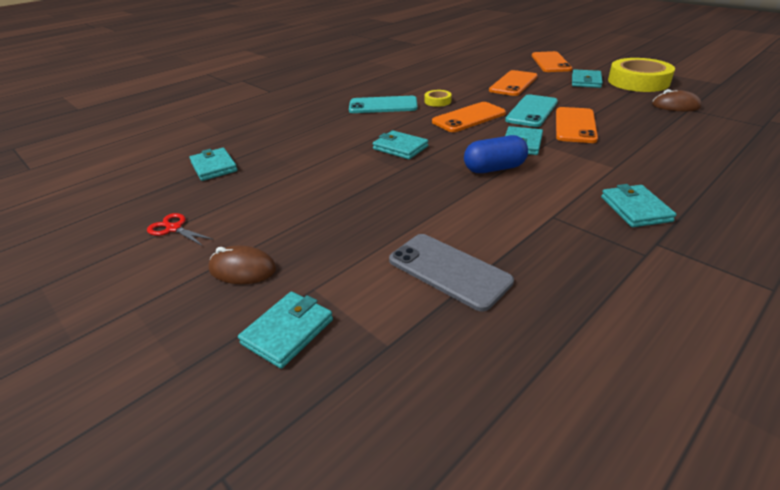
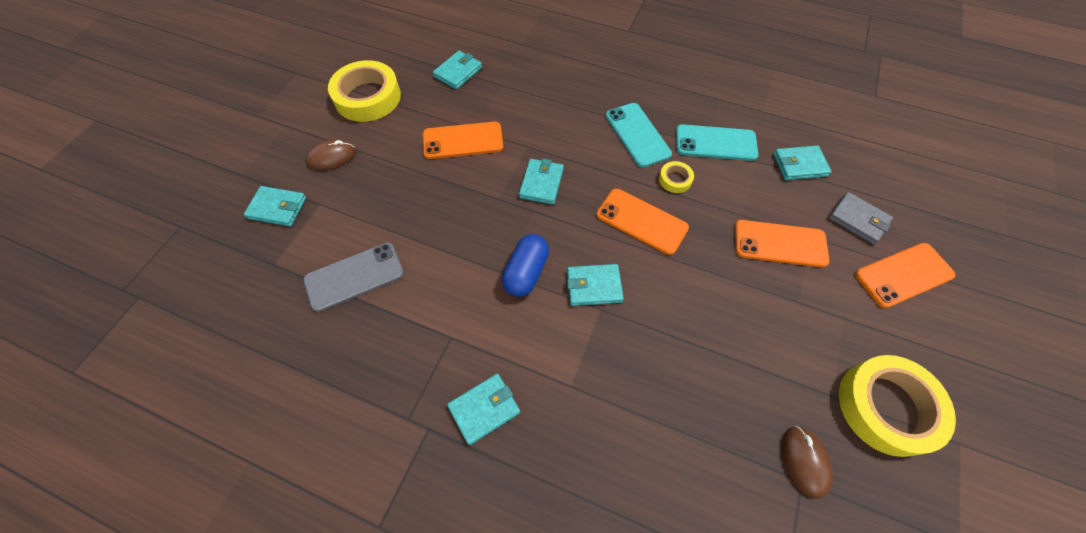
camera: 65 degrees right, 25 degrees up
red scissors [147,213,214,246] -> yellow tape [328,60,401,122]
brown mouse [208,245,277,284] -> brown mouse turned 75 degrees clockwise [305,139,355,171]
grey phone [389,234,514,311] -> grey phone turned 45 degrees clockwise [303,243,404,312]
blue capsule [464,135,528,173] -> blue capsule turned 60 degrees clockwise [502,234,549,297]
turquoise phone [505,94,558,127] -> turquoise phone moved to [676,124,758,161]
orange phone [556,107,598,143] -> orange phone moved to [423,122,503,159]
turquoise wallet [572,70,603,88] -> turquoise wallet moved to [774,146,831,180]
none -> grey wallet [829,192,893,244]

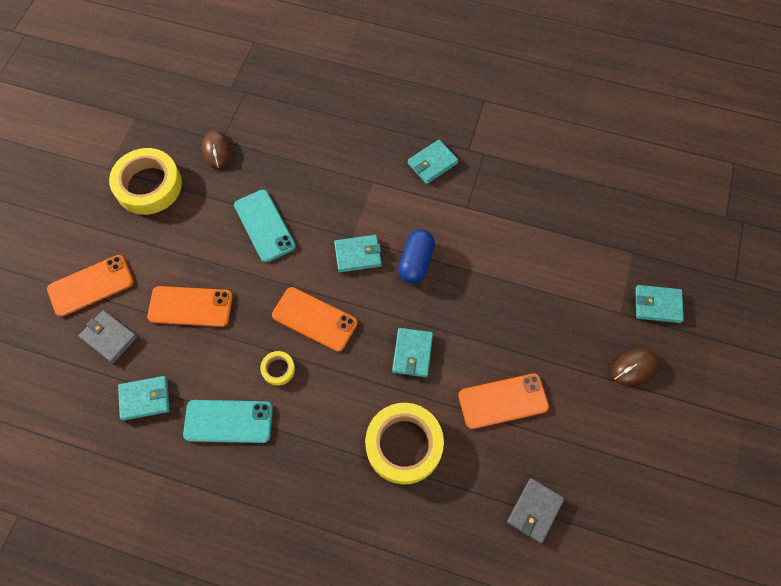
camera: 175 degrees right, 5 degrees up
grey phone [303,243,404,312] -> none
yellow tape [328,60,401,122] -> yellow tape moved to [365,403,444,485]
turquoise wallet [433,51,482,89] -> grey wallet [507,478,565,543]
turquoise phone [606,103,672,168] -> turquoise phone moved to [234,190,296,263]

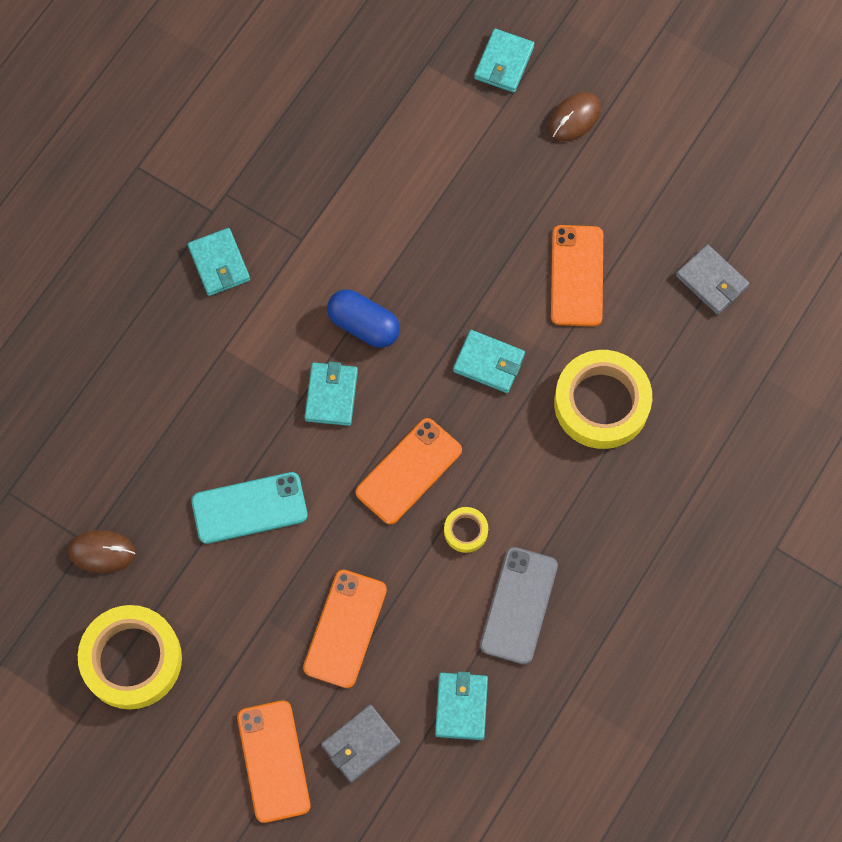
camera: 75 degrees left, 5 degrees up
turquoise phone [183,400,273,443] -> grey phone [480,547,558,665]
brown mouse [612,348,658,386] -> brown mouse turned 60 degrees clockwise [549,92,601,142]

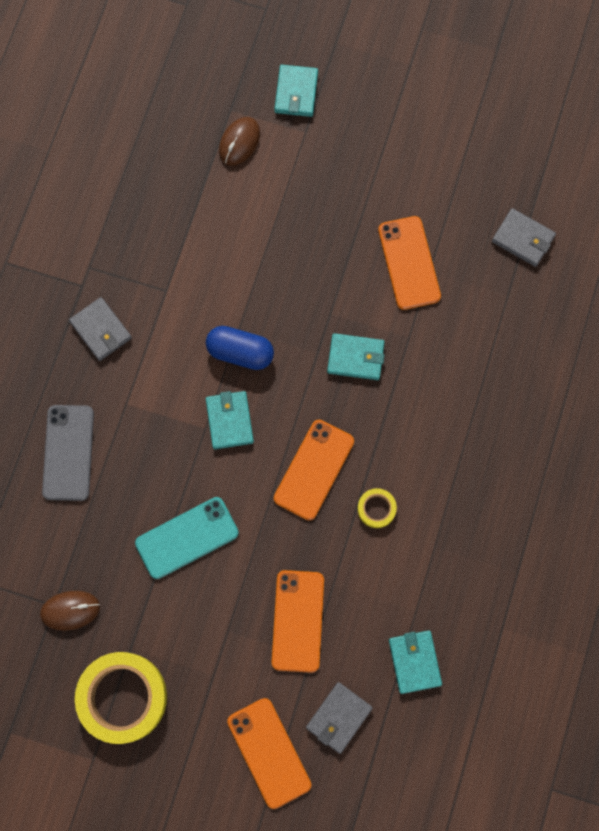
camera: 15 degrees left, 5 degrees up
turquoise wallet [188,228,250,296] -> grey wallet [69,297,132,361]
grey phone [480,547,558,665] -> grey phone moved to [42,405,94,501]
brown mouse [549,92,601,142] -> brown mouse moved to [219,117,260,166]
yellow tape [554,350,652,449] -> none

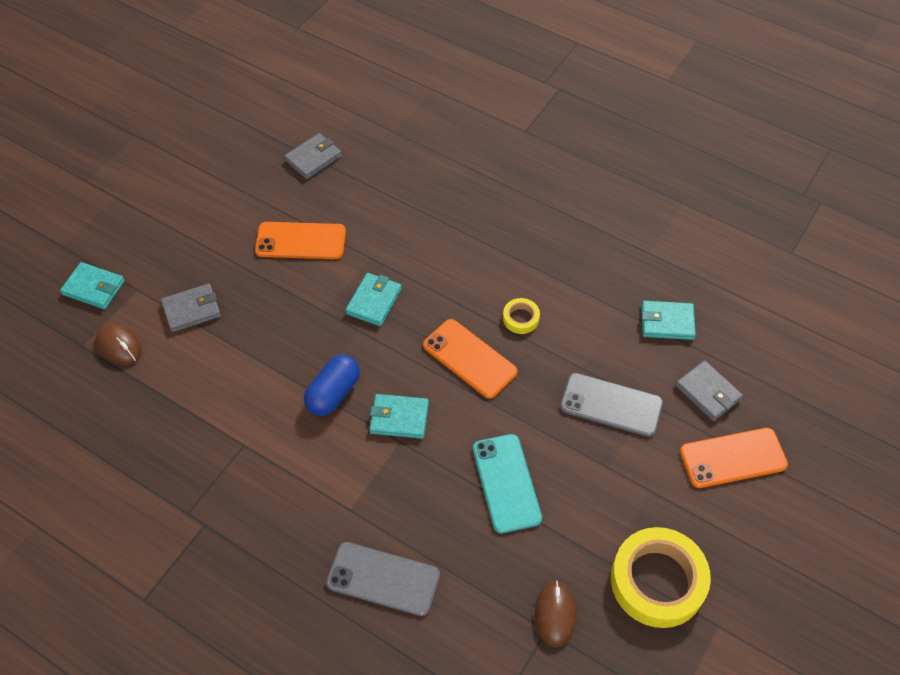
camera: 75 degrees left, 20 degrees down
grey wallet [69,297,132,361] -> grey wallet moved to [161,284,221,332]
orange phone [272,570,324,673] -> grey phone [560,373,663,437]

